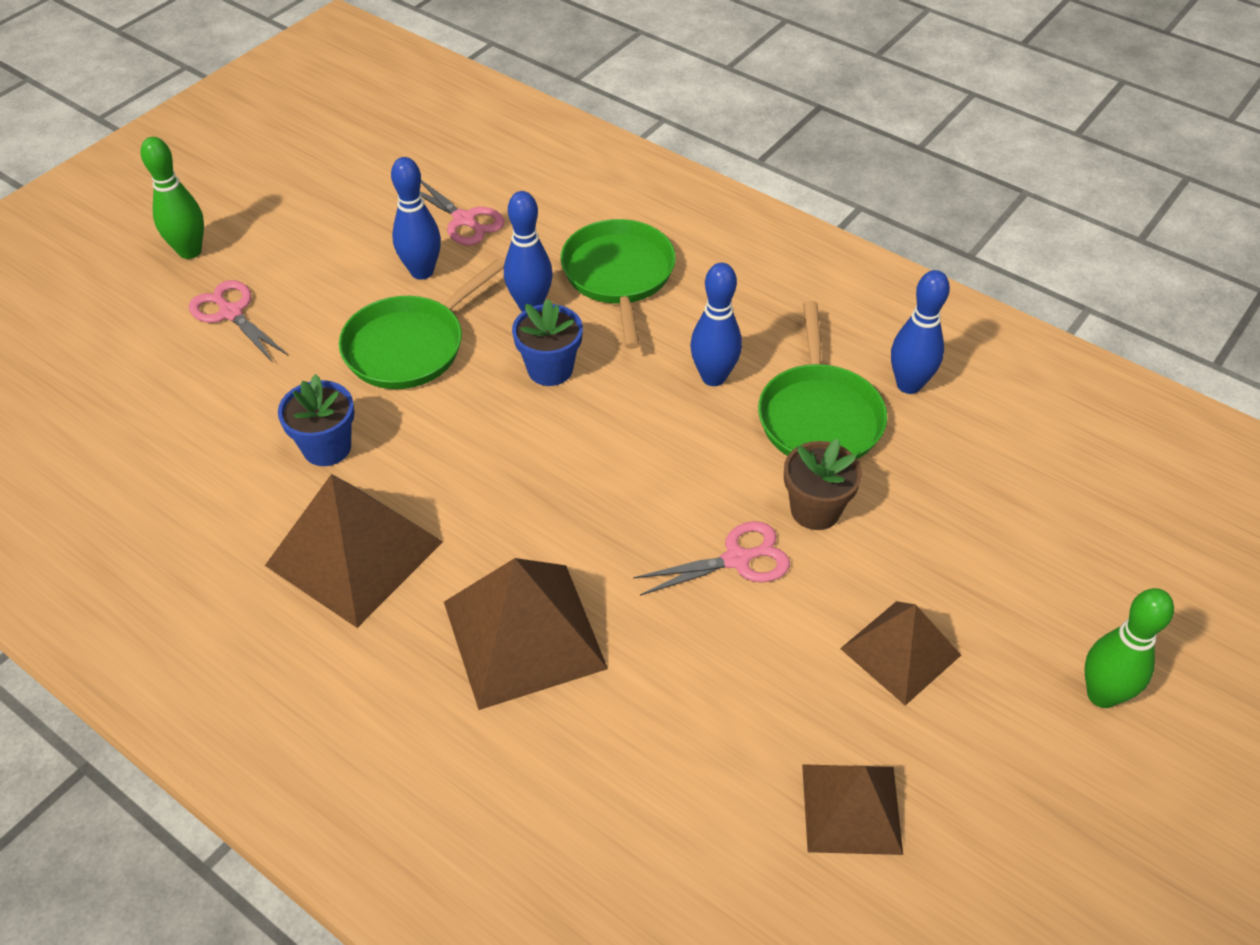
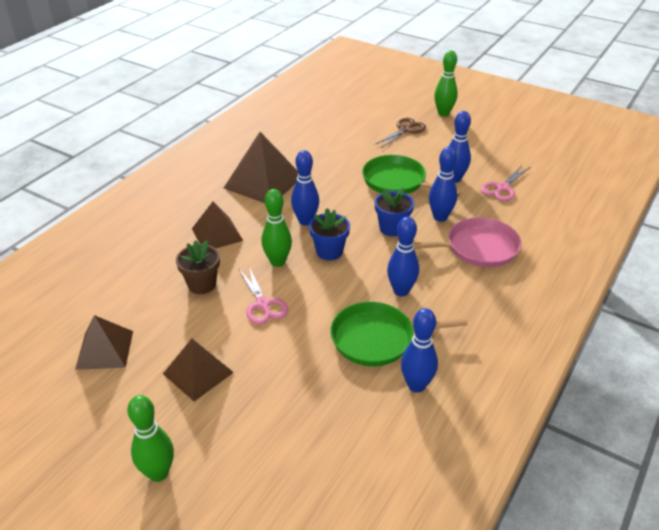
camera: 85 degrees right, 10 degrees down
pink scissors [189,280,288,363] -> brown scissors [375,118,426,148]
blue flower pot [278,374,355,466] -> blue flower pot moved to [309,208,350,260]
brown pyramid [444,558,608,710] -> brown pyramid [192,202,243,248], size x0.64
green pan [560,219,676,349] -> pink pan [413,217,521,268]
brown flower pot [784,439,862,530] -> brown flower pot moved to [176,240,220,294]
none -> green bowling pin [261,189,292,267]
none -> blue bowling pin [291,150,319,226]

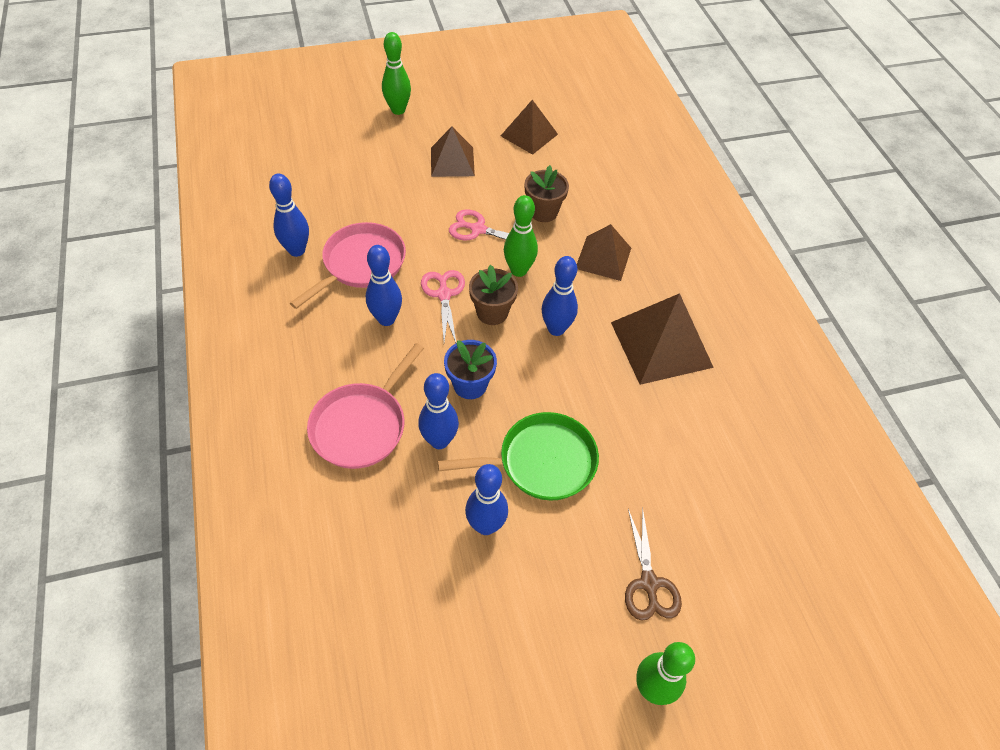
camera: 130 degrees right, 15 degrees up
blue flower pot [309,208,350,260] -> brown flower pot [469,265,518,325]
green pan [330,302,467,366] -> pink pan [290,222,406,309]
pink scissors [481,165,530,201] -> pink scissors moved to [421,270,465,343]

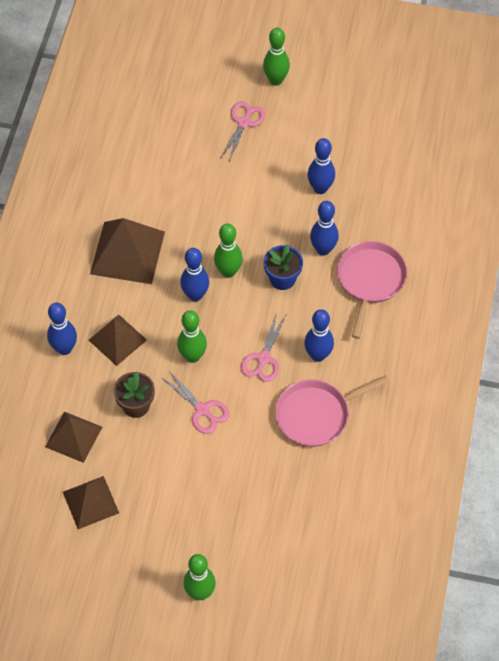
camera: 150 degrees left, 5 degrees up
blue bowling pin [269,173,309,257] -> blue bowling pin moved to [47,303,77,355]
pink pan [307,343,424,469] -> pink pan turned 45 degrees counterclockwise [337,241,407,339]
brown pyramid [431,127,475,177] -> brown pyramid moved to [45,412,102,463]
green pan [438,412,599,501] -> none
brown flower pot [469,265,518,325] -> none
brown scissors [625,507,682,621] -> pink scissors [220,101,265,161]
none -> green bowling pin [214,224,243,278]

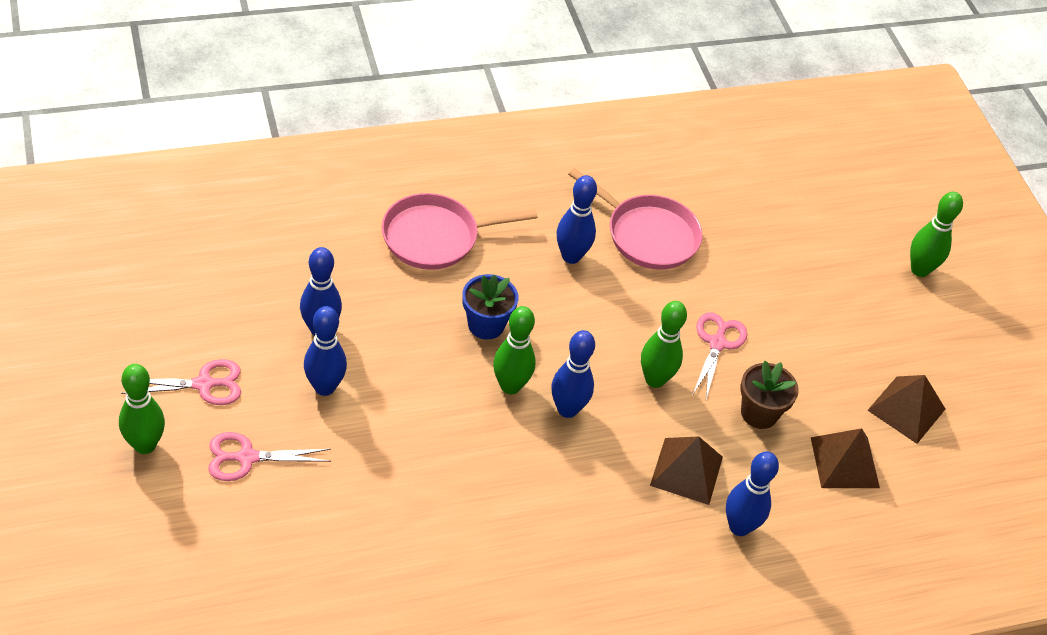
camera: 125 degrees left, 10 degrees down
brown pyramid [90,218,165,284] -> none
pink scissors [241,312,286,382] -> pink scissors moved to [121,359,241,405]
blue bowling pin [310,201,339,256] -> blue bowling pin moved to [304,306,347,396]

